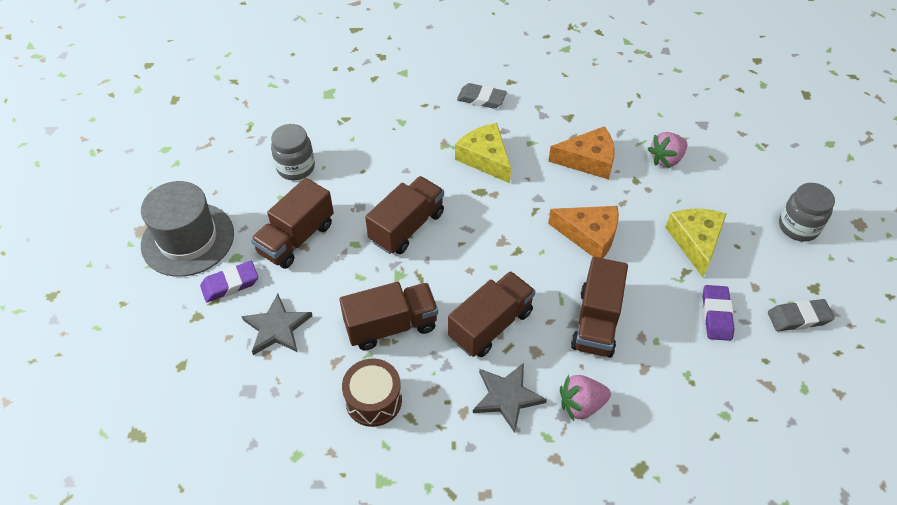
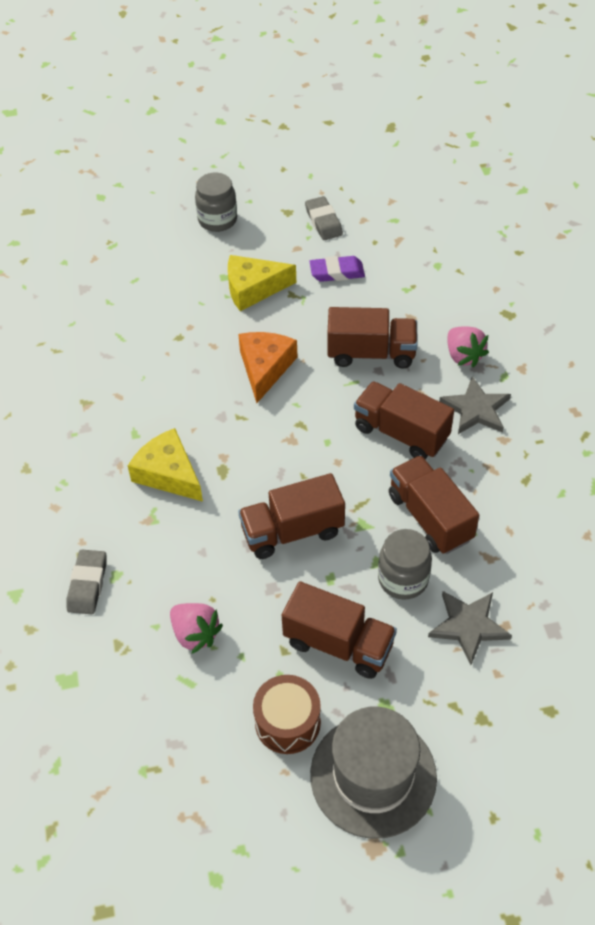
camera: 100 degrees left, 0 degrees up
purple eraser [200,261,258,302] -> none
grey jar [271,124,315,180] -> grey jar moved to [378,529,432,599]
brown drum [342,358,402,427] -> brown drum moved to [253,675,321,754]
brown truck [365,176,444,254] -> brown truck turned 45 degrees counterclockwise [238,473,345,559]
yellow cheese [455,123,511,183] -> yellow cheese turned 90 degrees clockwise [128,428,203,502]
grey eraser [457,83,507,109] -> grey eraser moved to [67,550,106,614]
orange cheese [548,126,615,180] -> none
pink strawberry [648,132,688,168] -> pink strawberry moved to [170,603,223,654]

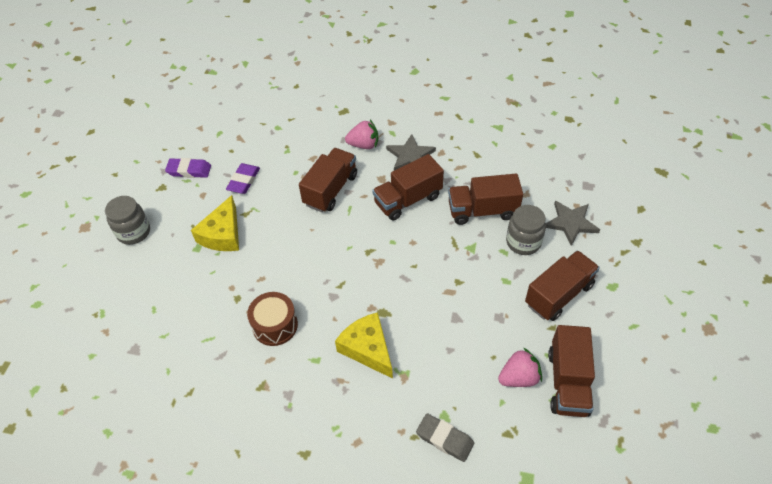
camera: 65 degrees left, 0 degrees up
yellow cheese [128,428,203,502] -> yellow cheese turned 75 degrees clockwise [335,312,393,379]
orange cheese [238,332,297,403] -> none
brown truck [238,473,345,559] -> brown truck moved to [548,325,595,417]
brown drum [253,675,321,754] -> brown drum moved to [247,292,298,346]
grey eraser [305,196,343,240] -> purple eraser [165,158,211,178]
grey hat [310,706,437,839] -> none

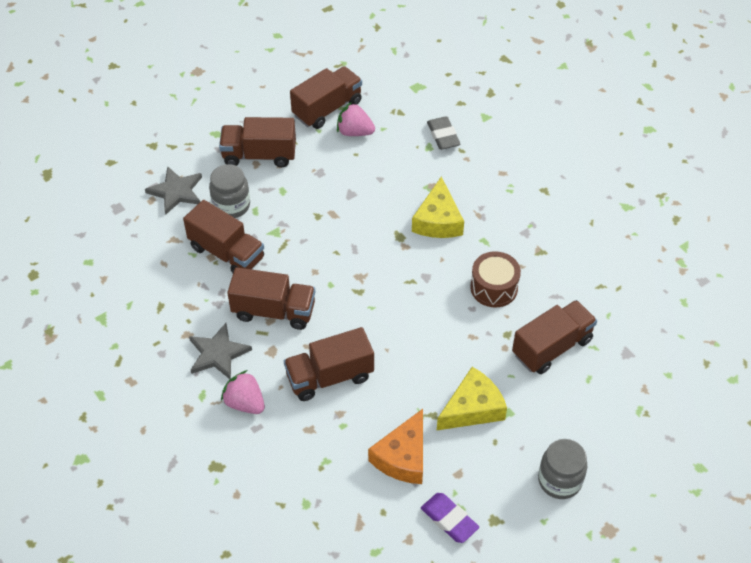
camera: 140 degrees left, 0 degrees up
purple eraser [226,163,260,194] -> orange cheese [368,409,423,484]
none -> brown truck [512,300,597,374]

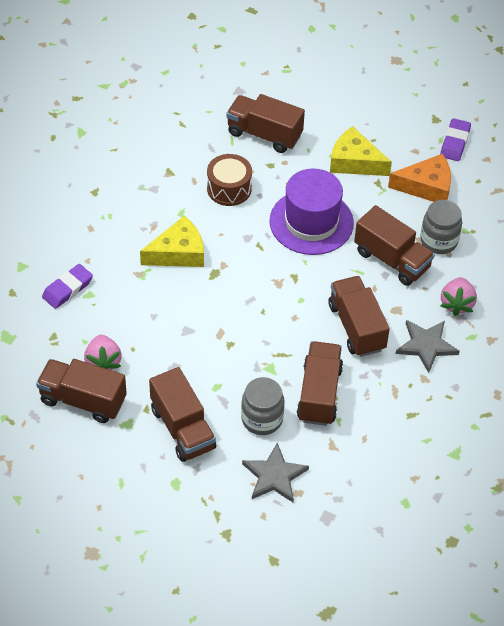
camera: 120 degrees left, 0 degrees up
grey eraser [427,116,460,150] -> purple eraser [42,264,93,309]
grey jar [538,439,587,499] -> grey jar moved to [420,200,462,254]
none -> purple hat [270,168,354,255]

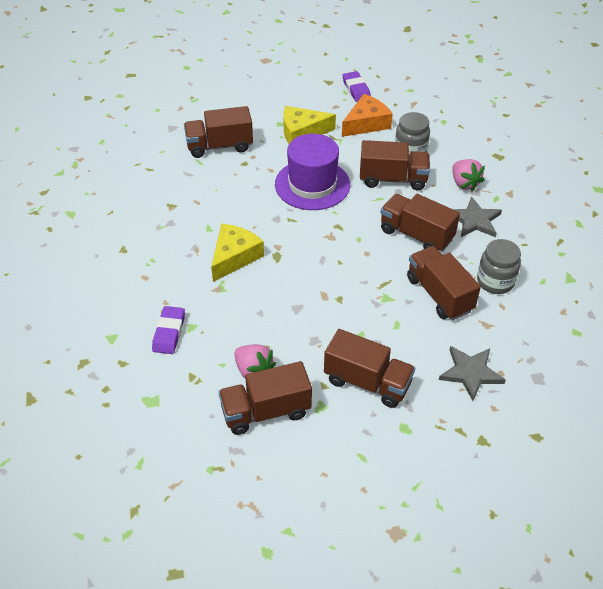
camera: 35 degrees left, 5 degrees down
brown drum [207,154,252,206] -> none
grey jar [241,377,285,435] -> grey jar moved to [477,239,521,294]

